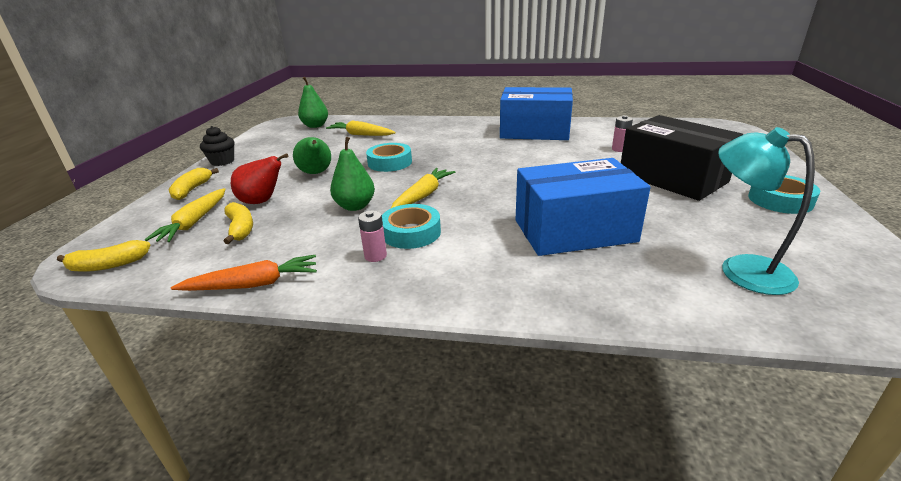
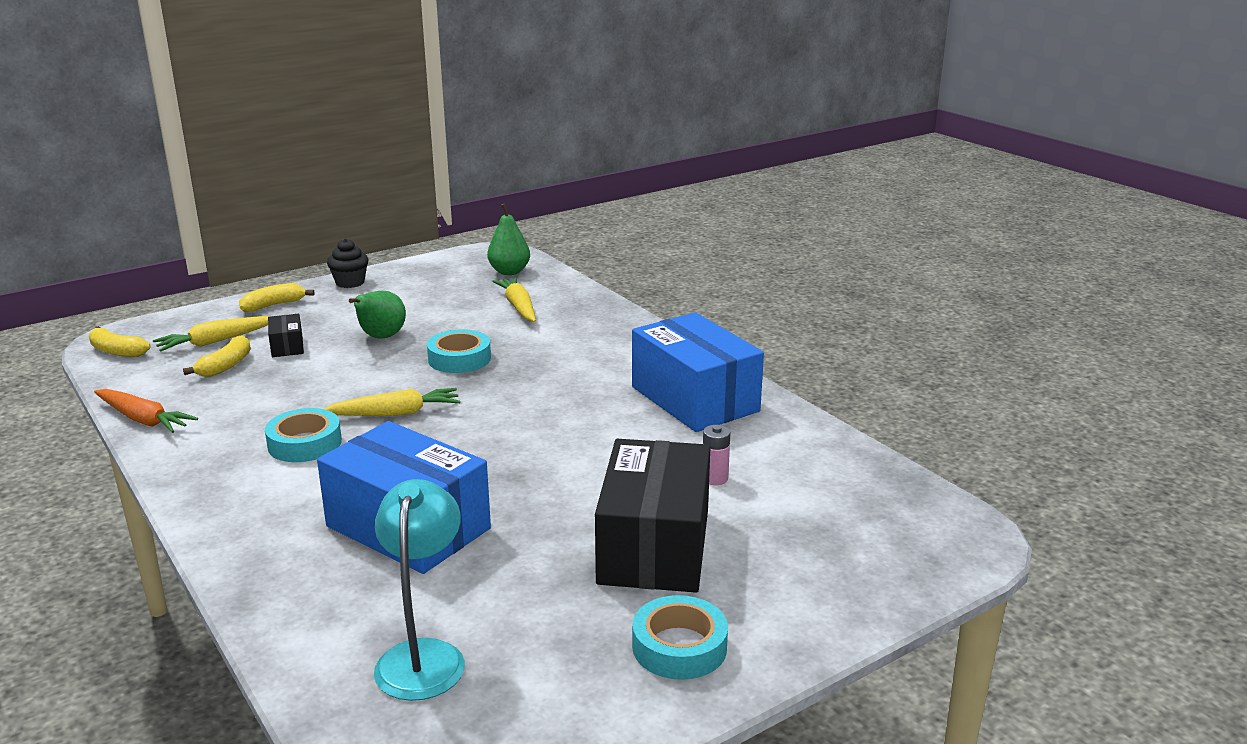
camera: 45 degrees right, 5 degrees down
red pear [231,153,288,204] -> black box [268,314,304,357]
green pear [330,137,375,211] -> none
pink battery [358,210,387,262] -> none

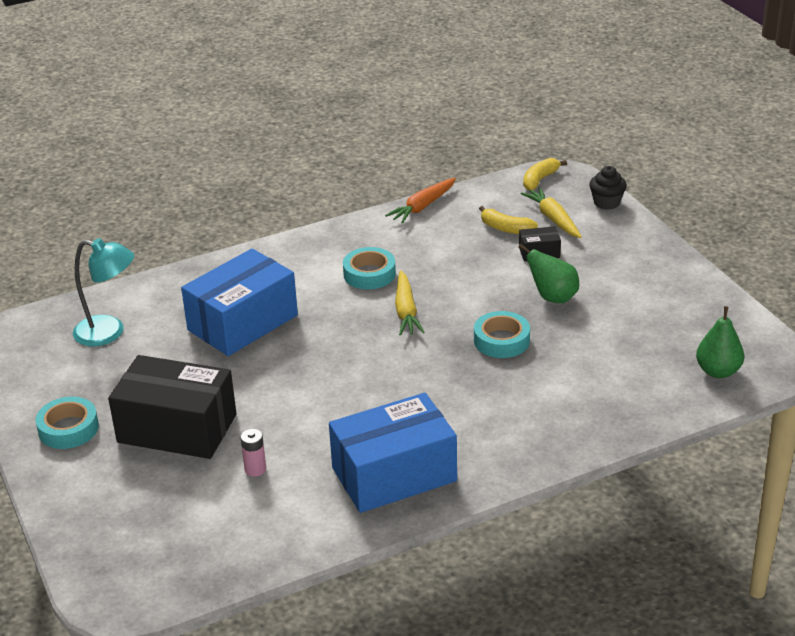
camera: 100 degrees right, 10 degrees up
yellow banana [239,283,315,312] -> none
black cupcake [327,239,369,288] -> black cupcake moved to [589,166,627,210]
yellow carrot [492,277,536,322] -> none

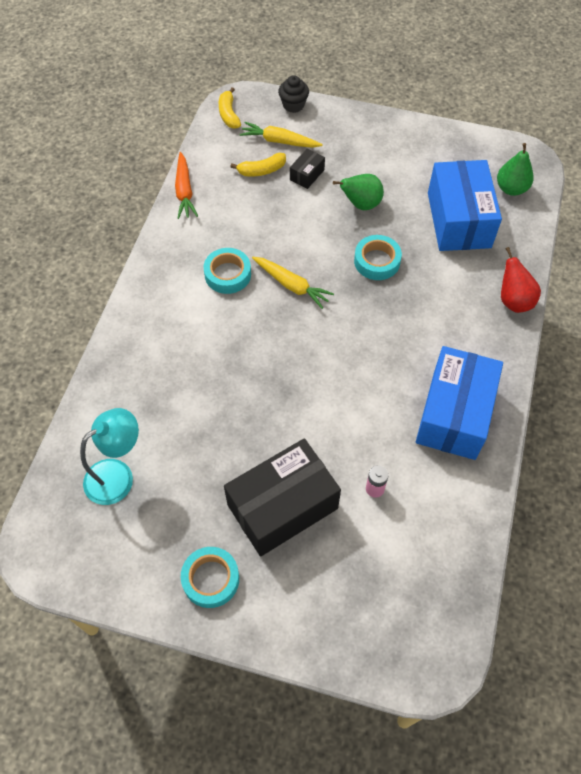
camera: 50 degrees left, 25 degrees up
blue box [181,248,298,356] -> blue box moved to [428,160,502,251]
none -> red pear [501,247,541,313]

